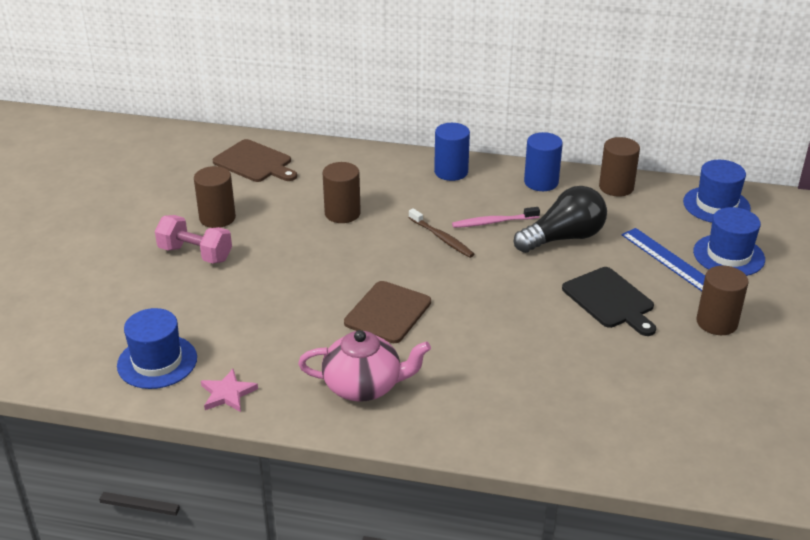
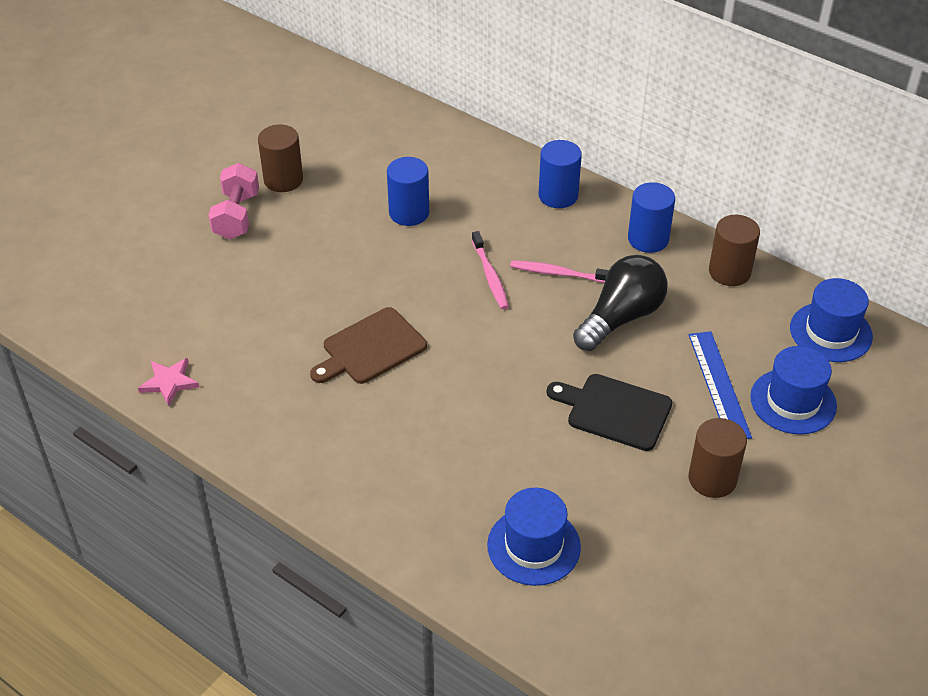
camera: 25 degrees right, 10 degrees up
blue hat [117,308,197,389] -> blue hat moved to [487,488,581,586]
pink dumbbell [155,215,232,264] -> pink dumbbell turned 45 degrees clockwise [209,163,259,239]
brown cutting board [213,139,297,182] -> none
pink teapot [298,330,431,402] -> none
brown cylinder [322,162,361,223] -> blue cylinder [387,157,429,226]
brown toothbrush [408,208,474,258] -> pink toothbrush [472,231,509,309]
black light bulb [514,186,607,253] -> black light bulb turned 45 degrees counterclockwise [573,255,668,351]
black cutting board [562,267,656,336] -> black cutting board turned 120 degrees clockwise [547,374,672,451]

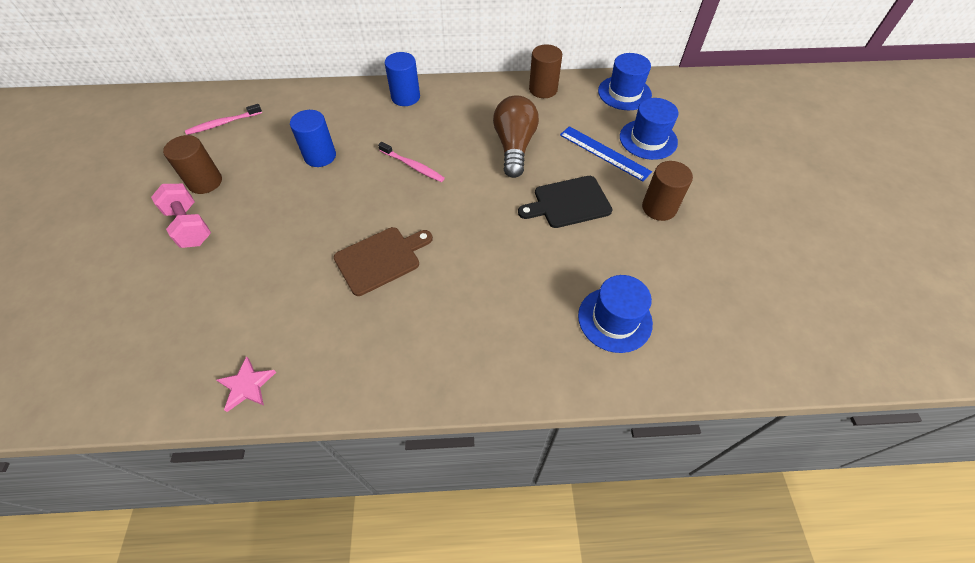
camera: 40 degrees left, 10 degrees up
brown cutting board [310,307,427,384] -> brown cutting board turned 135 degrees counterclockwise [334,227,433,296]
pink toothbrush [510,260,609,283] -> pink toothbrush moved to [185,104,262,135]
black light bulb [573,255,668,351] -> brown light bulb [493,95,539,178]
blue cylinder [628,182,675,253] -> none

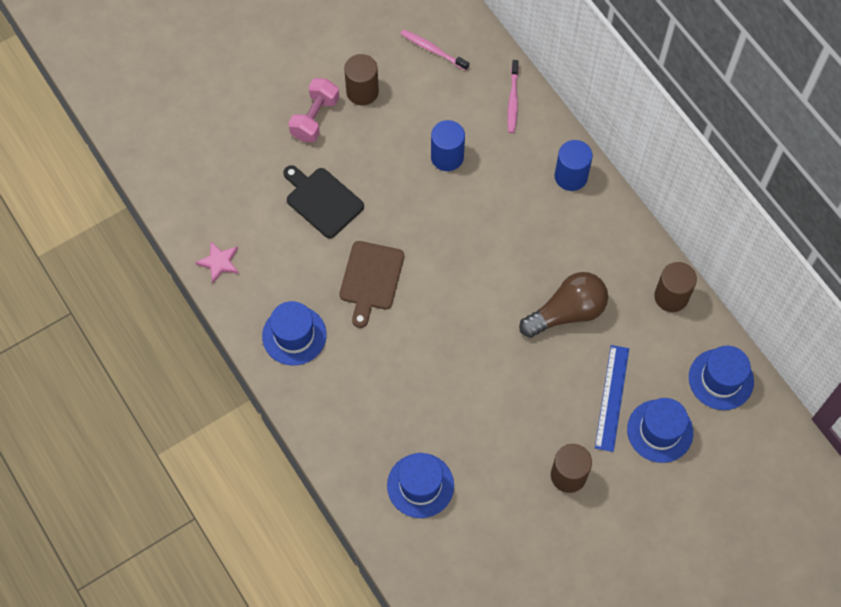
camera: 60 degrees right, 10 degrees up
brown cutting board [334,227,433,296] -> brown cutting board turned 75 degrees clockwise [339,241,404,328]
pink toothbrush [378,142,445,182] -> pink toothbrush moved to [507,60,519,133]
black cutting board [518,176,613,228] -> black cutting board moved to [283,165,364,238]
none -> blue hat [262,301,327,366]

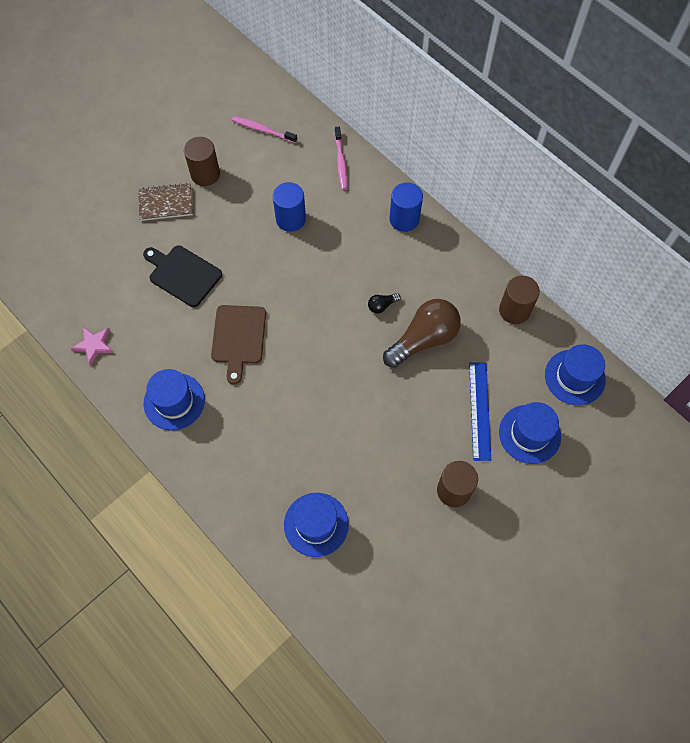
camera: 10 degrees left, 0 degrees up
pink dumbbell [288,78,339,142] -> brown notebook [138,183,193,221]
none -> black light bulb [368,293,401,314]

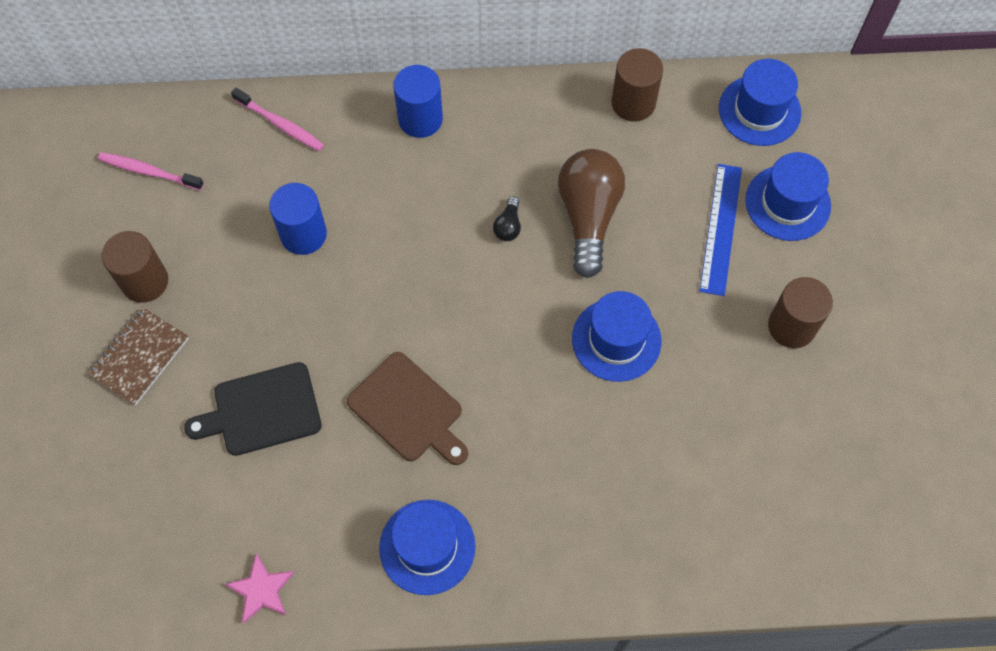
camera: 50 degrees left, 0 degrees up
pink toothbrush [232,116,297,143] -> pink toothbrush turned 45 degrees clockwise [98,152,204,190]
blue hat [284,493,349,557] -> blue hat moved to [572,291,662,382]
blue ruler [469,362,491,461] -> blue ruler turned 60 degrees clockwise [699,164,742,296]

